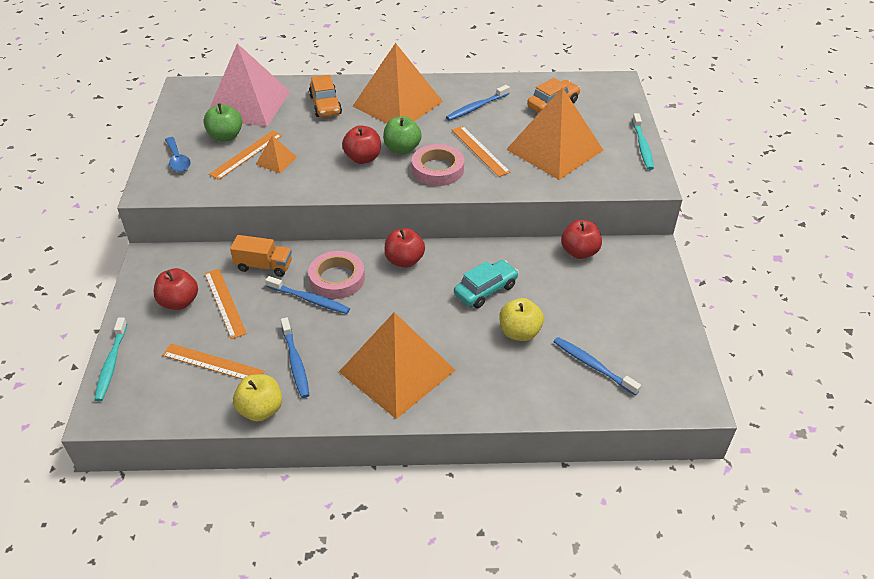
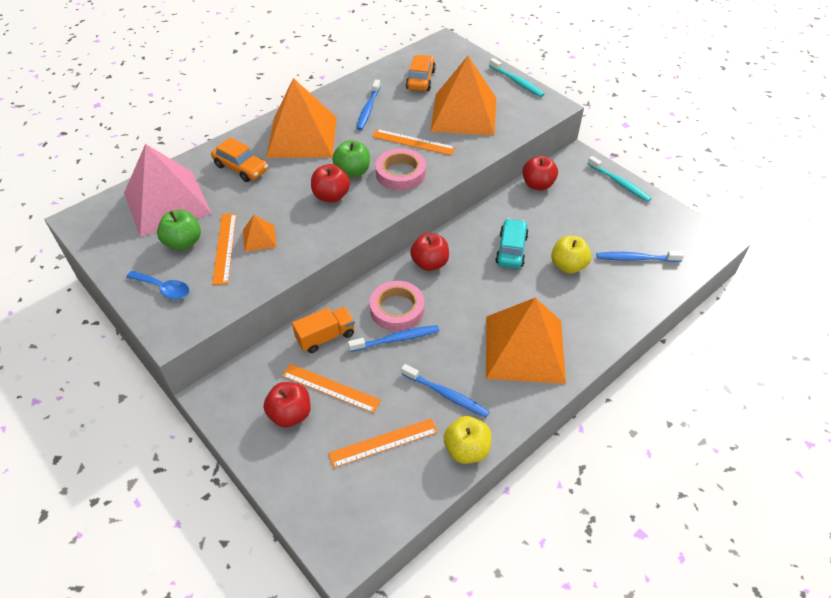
camera: 40 degrees left, 5 degrees up
turquoise toothbrush [94,317,127,401] -> turquoise toothbrush moved to [588,156,652,202]

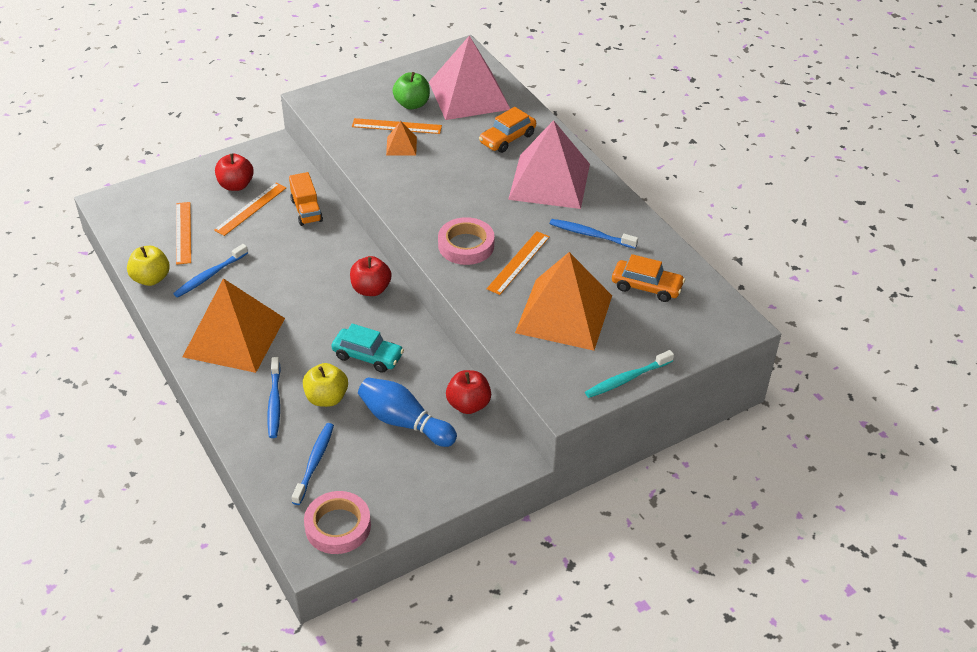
camera: 100 degrees right, 5 degrees down
blue spoon [126,271,189,299] -> none
orange pyramid [266,78,337,158] -> pink pyramid [508,120,590,209]
red apple [311,164,350,203] -> none
green apple [332,140,370,178] -> none
blue toothbrush [348,325,439,352] -> blue toothbrush moved to [267,357,281,438]
pink tape [369,281,424,331] -> pink tape moved to [304,491,371,554]
turquoise toothbrush [588,156,652,202] -> none
none -> blue bowling pin [358,377,457,447]

